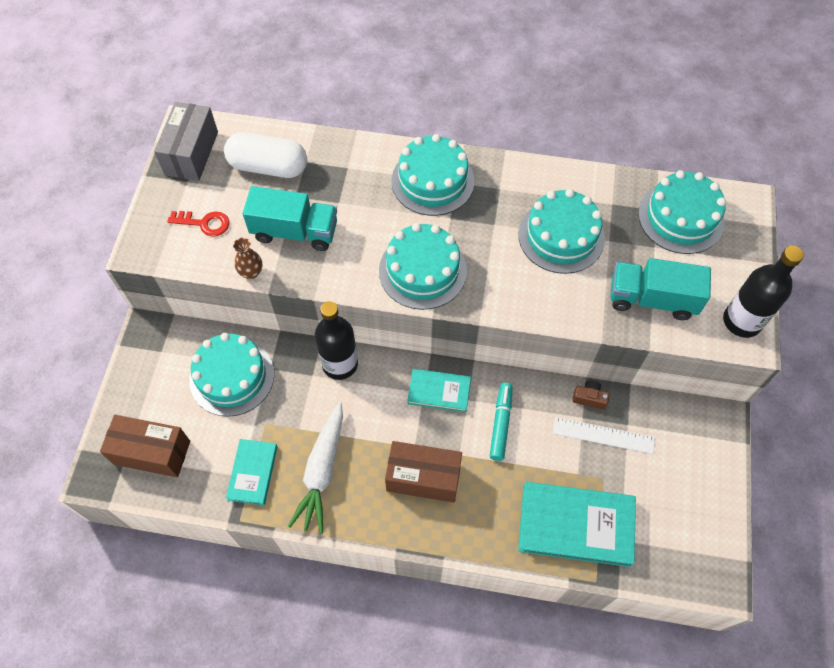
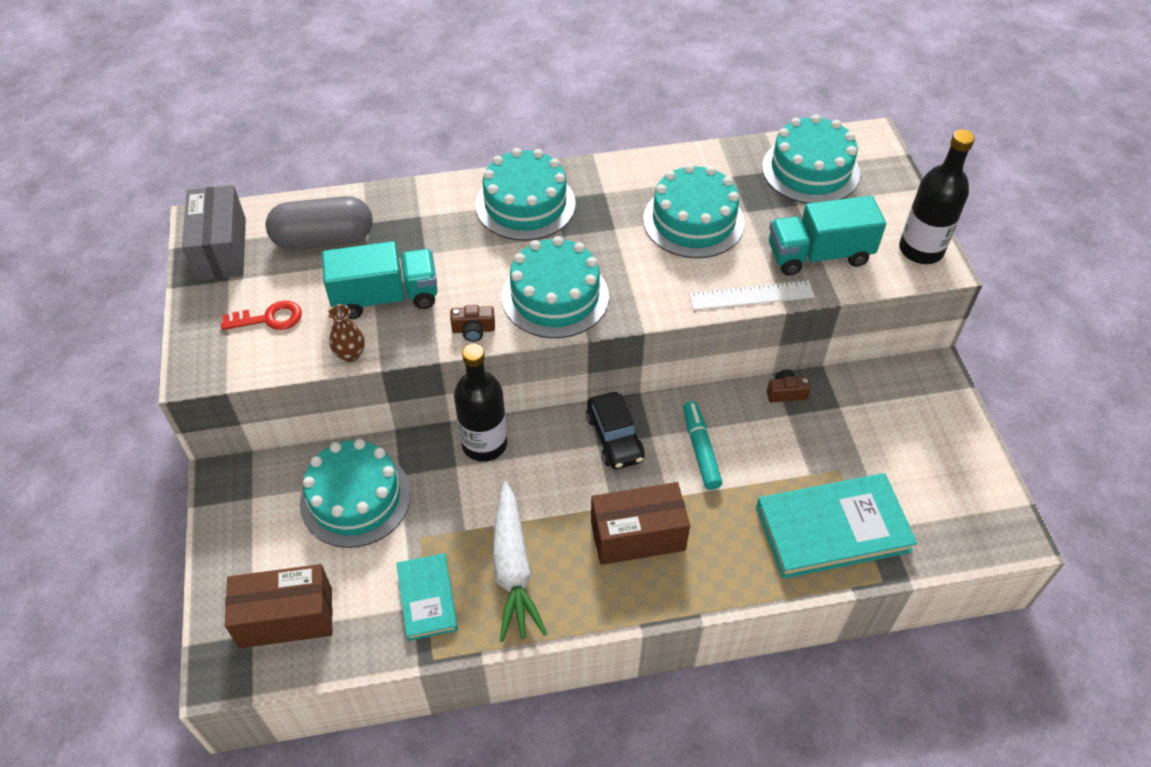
camera: 20 degrees left, 10 degrees down
white capsule [224,132,307,178] -> grey capsule [266,196,373,249]
turquoise book [407,369,471,412] -> black car [586,392,645,469]
white ruler [553,417,655,454] -> white ruler moved to [689,281,815,310]
none -> brown camera [450,305,495,342]

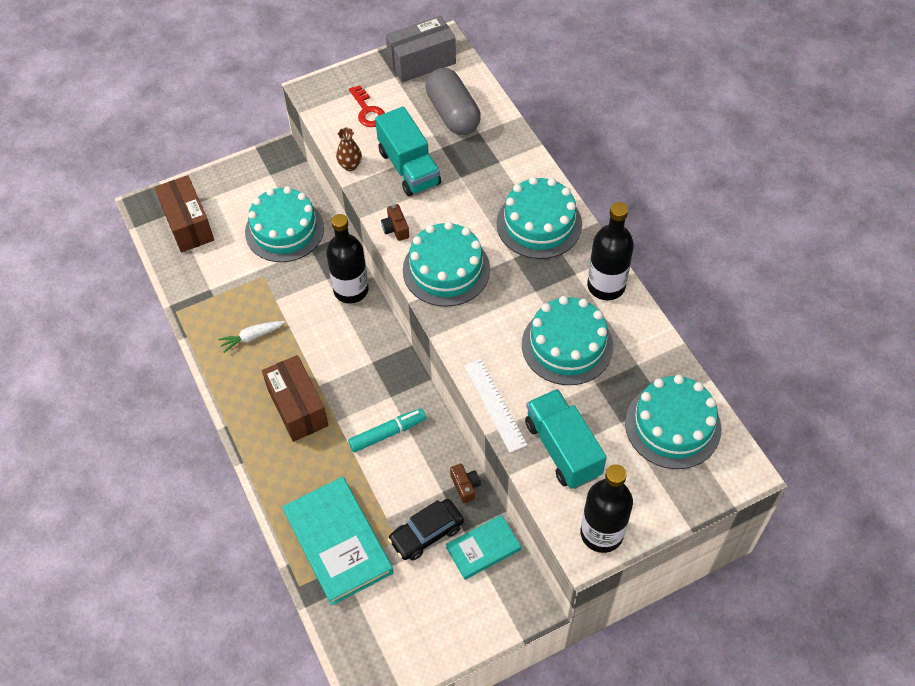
camera: 75 degrees right, 5 degrees up
turquoise book [396,553,458,641] -> turquoise book moved to [446,515,521,580]
white carrot [492,481,547,642] -> white carrot [218,321,286,353], size x0.54
black car [586,392,645,469] -> black car moved to [388,499,464,561]
none -> black bottle [587,202,634,300]

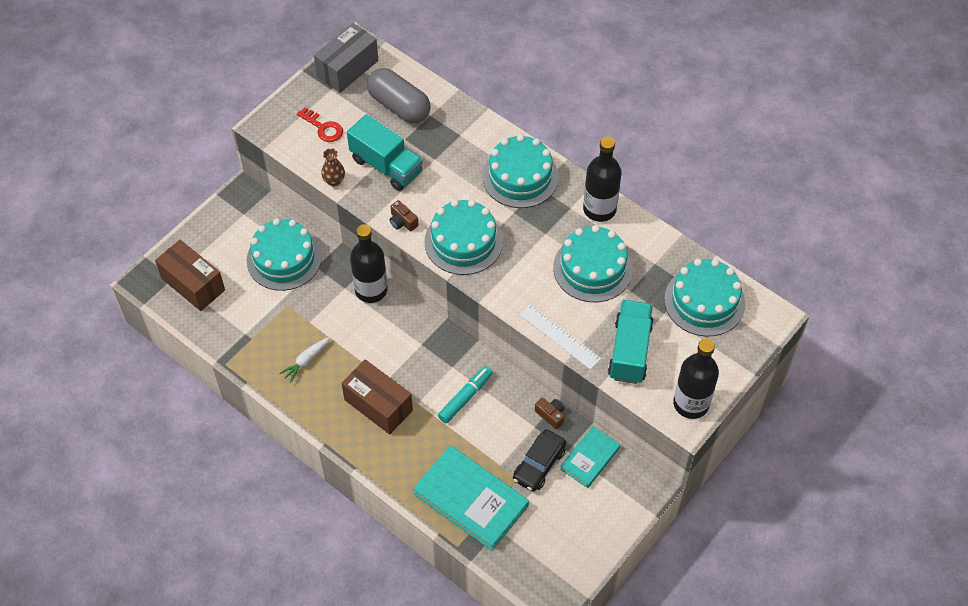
camera: 25 degrees left, 0 degrees up
turquoise truck [525,389,607,489] -> turquoise truck turned 60 degrees clockwise [608,300,654,384]

